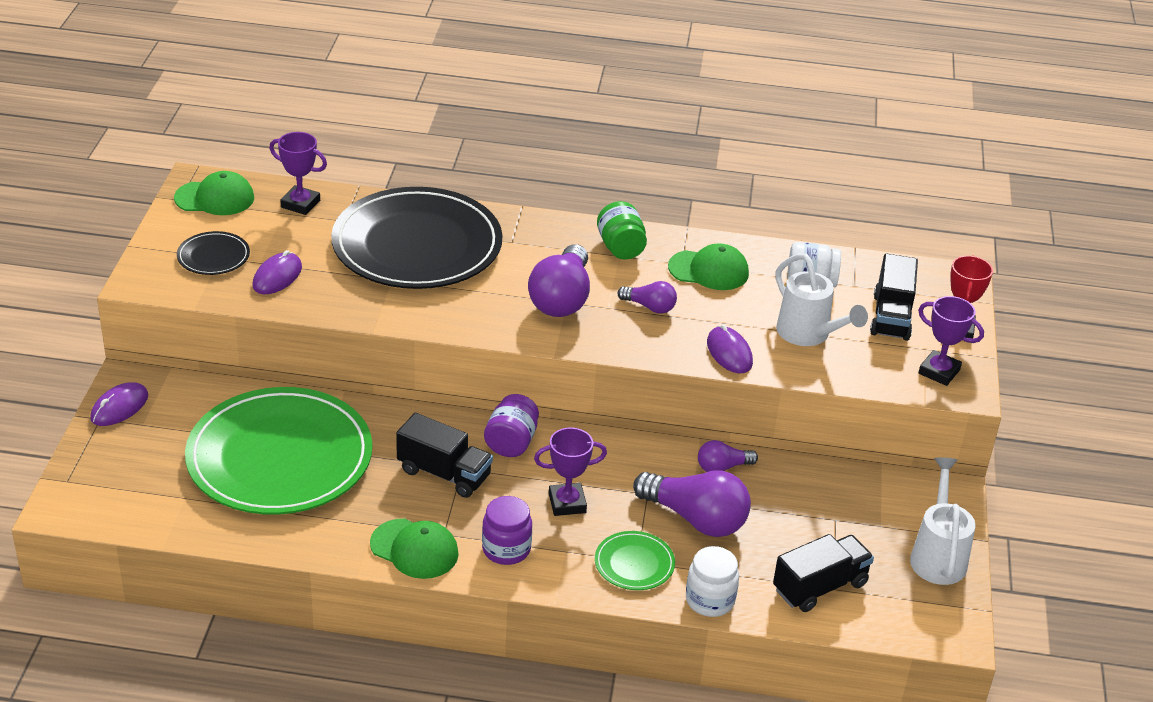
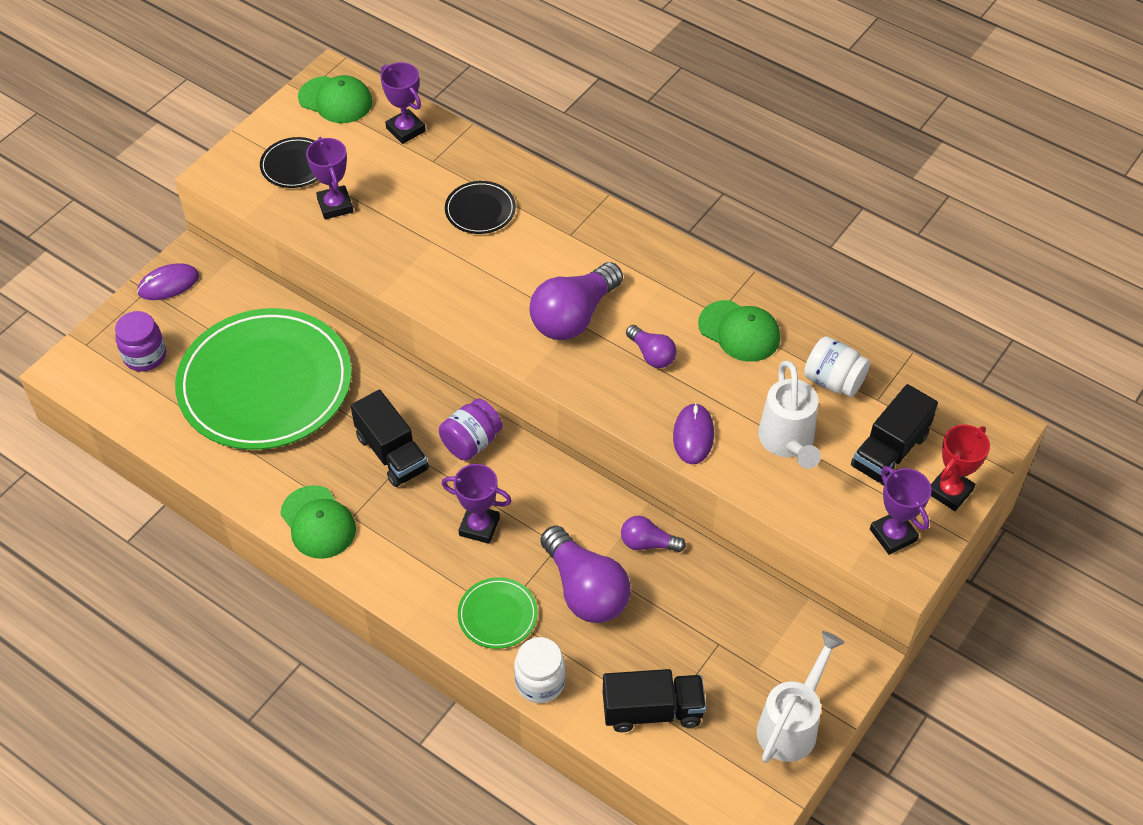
camera: 30 degrees right, 15 degrees up
purple mouse [252,250,302,294] -> purple trophy [306,137,353,219]
black plate [331,187,502,289] -> black plate [445,181,516,234], size x0.42
purple jar [482,496,532,565] -> purple jar moved to [115,311,166,371]
green jar [597,201,647,260] -> none

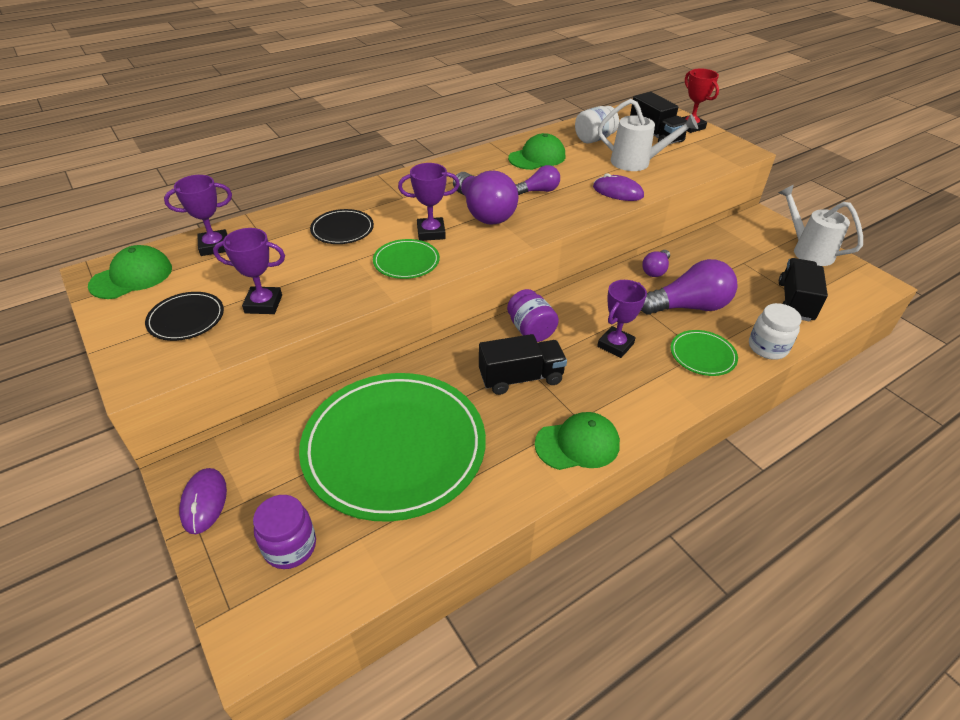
camera: 70 degrees left, 10 degrees down
purple trophy [870,466,932,555] -> purple trophy moved to [398,163,460,241]
none -> green plate [373,239,440,279]

